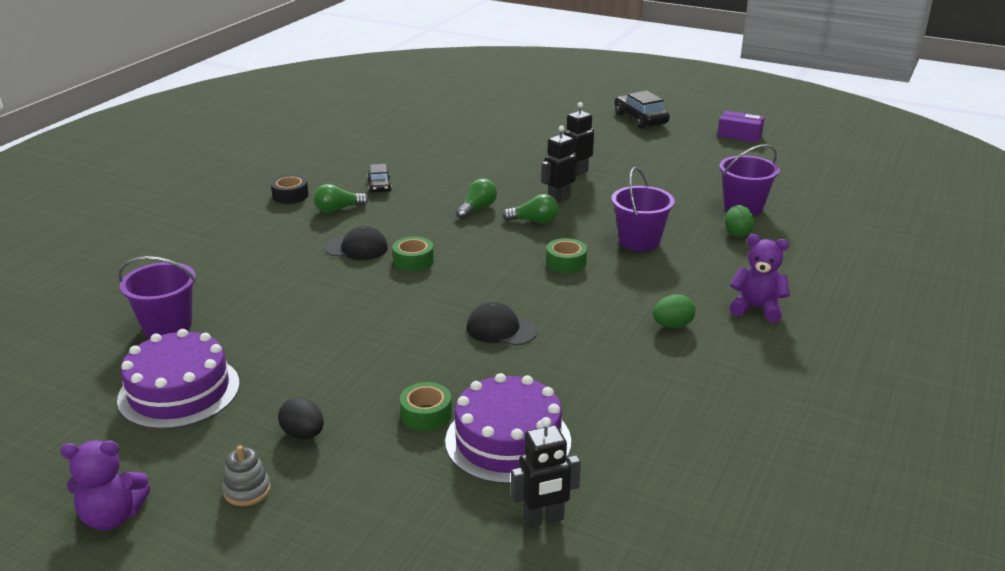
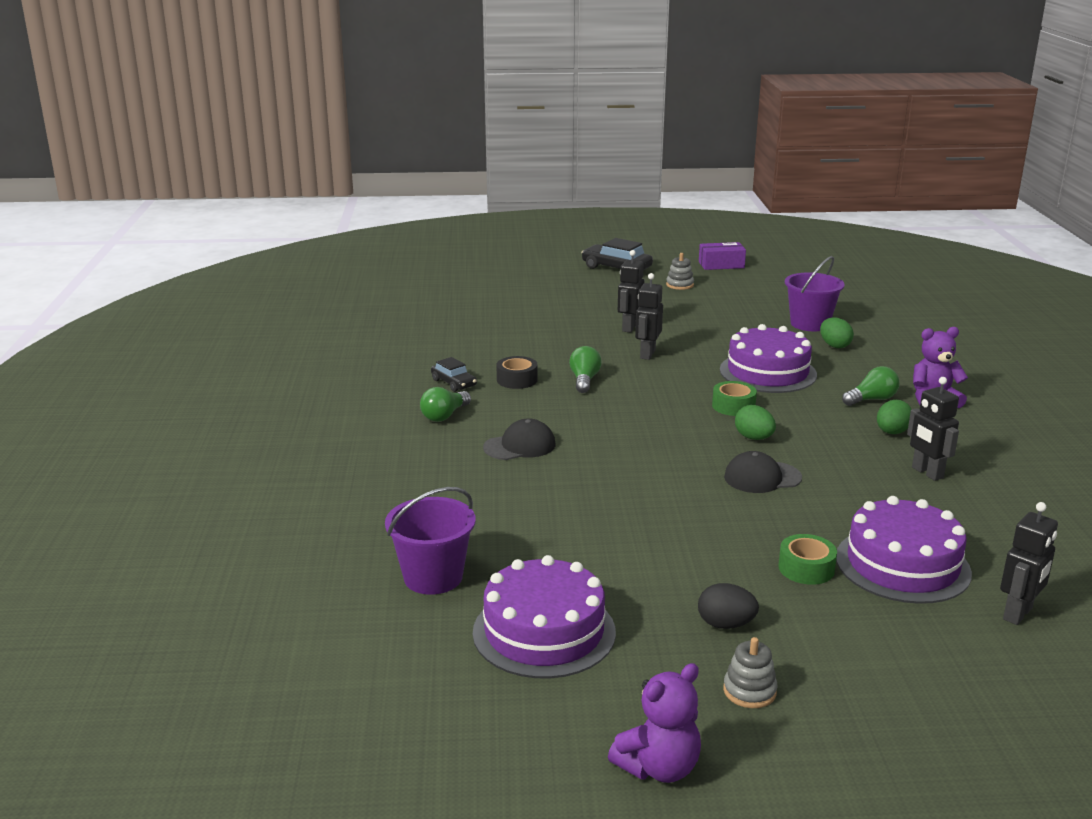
camera: 30 degrees left, 5 degrees down
black tape [271,175,309,204] -> black tape moved to [496,356,538,389]
green tape [392,237,434,271] -> none
green light bulb [502,194,559,224] -> green light bulb moved to [842,366,900,406]
purple bucket [611,167,675,252] -> purple cake [720,324,817,393]
none -> grey stacking toy [666,253,694,290]
none -> green egg [735,405,776,440]
none -> black robot [907,377,959,481]

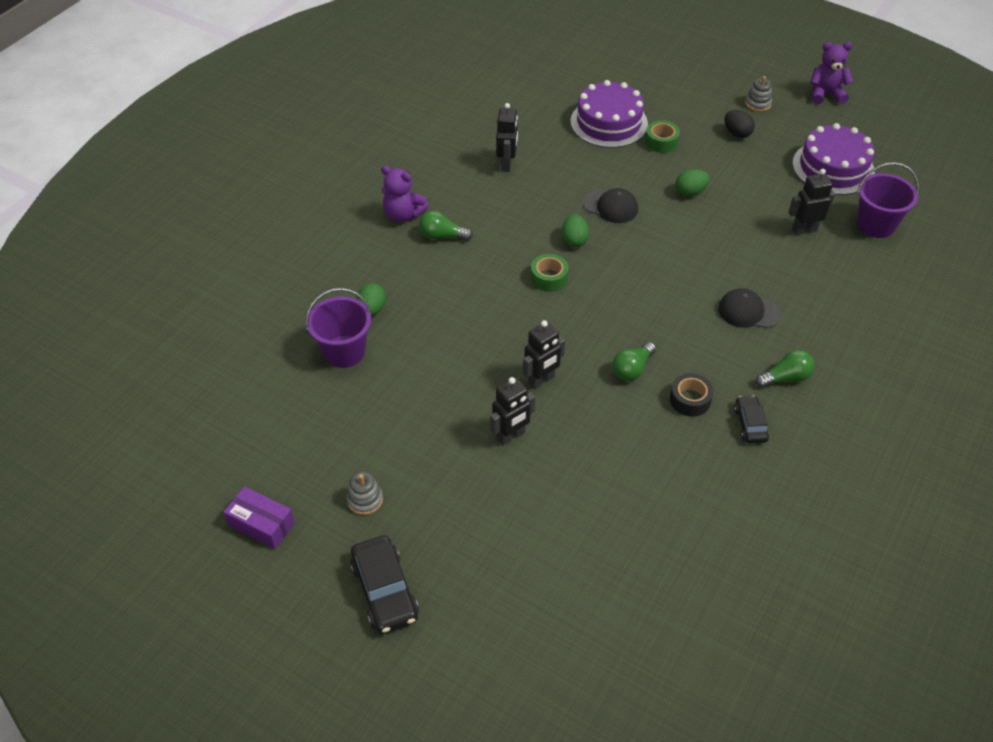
camera: 145 degrees left, 25 degrees up
purple cake [720,324,817,393] -> none
green egg [877,400,912,434] -> green egg moved to [676,169,710,196]
black robot [1000,502,1058,625] -> black robot moved to [788,169,835,235]

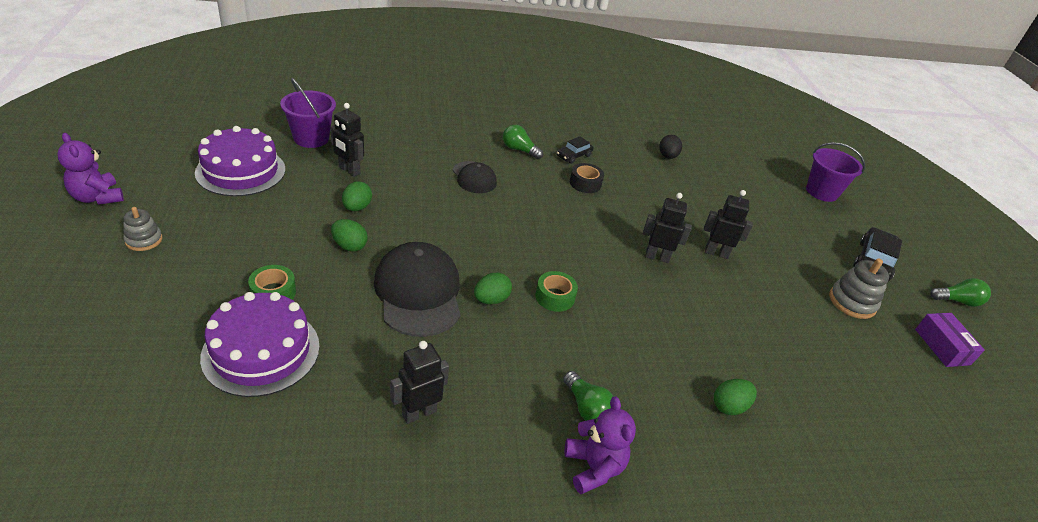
camera: 135 degrees left, 10 degrees down
purple bucket [306,288,372,368] -> purple bucket moved to [806,142,865,202]
grey stacking toy [346,472,383,515] -> grey stacking toy [829,259,889,319], size x1.54
black cap [583,188,638,223] -> black cap [374,242,461,337], size x1.76
green light bulb [612,342,656,381] -> green light bulb moved to [931,278,991,307]
black egg [724,110,755,138] -> black egg moved to [659,135,682,159]
none -> green egg [342,181,372,211]

